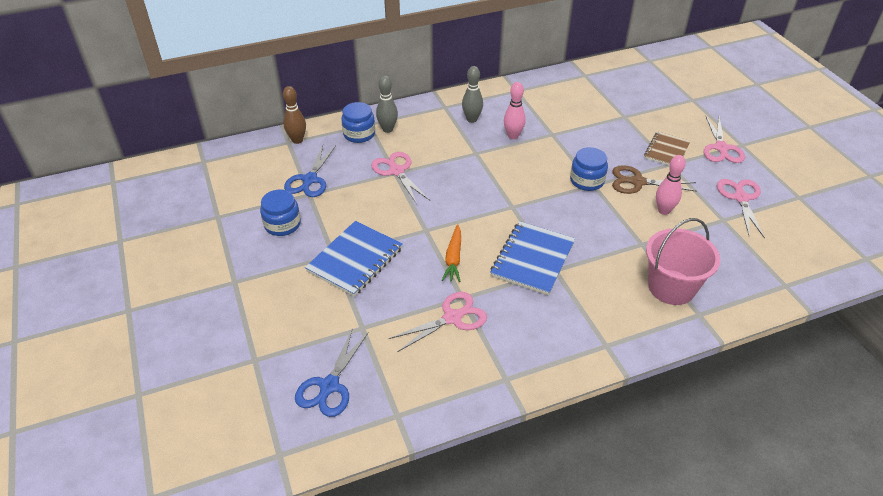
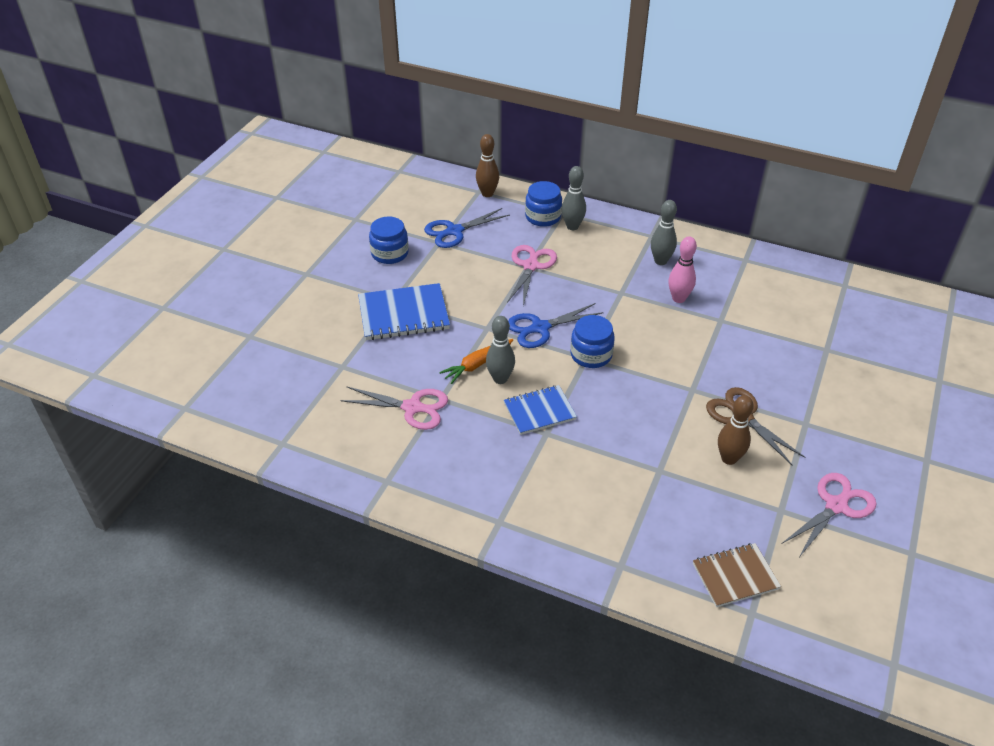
camera: 45 degrees right, 0 degrees up
blue scissors [295,328,368,417] -> blue scissors moved to [508,303,604,348]
blue notebook [490,221,575,296] -> blue notebook [504,385,577,435], size x0.65
blue jar [570,147,608,191] -> blue jar moved to [571,315,615,368]
brown notebook [644,131,690,166] -> brown notebook moved to [693,543,781,607]
pink bucket [646,218,720,305] -> none
pink bowling pin [656,155,686,215] -> brown bowling pin [718,395,754,465]
pink scissors [704,115,745,163] -> none
none -> grey bowling pin [486,316,515,384]

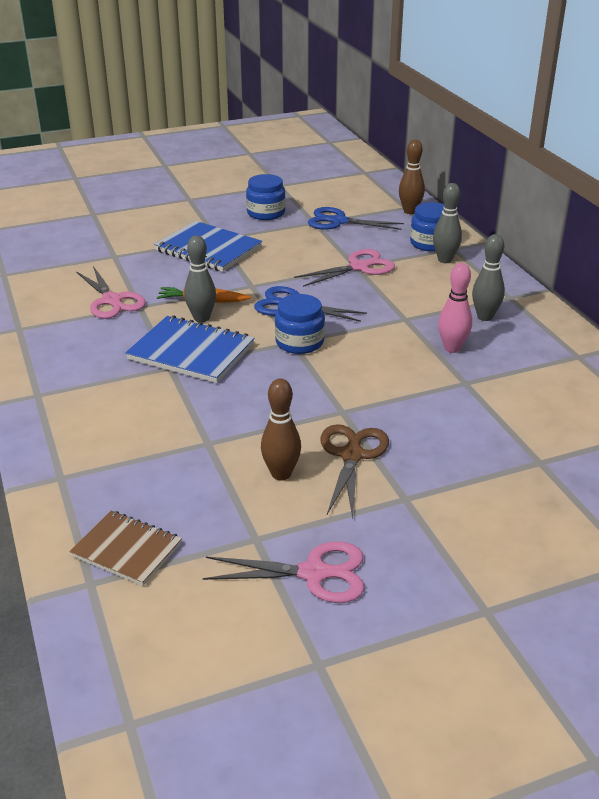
camera: 45 degrees right, 10 degrees down
blue notebook [504,385,577,435] -> blue notebook [125,315,255,383], size x1.53

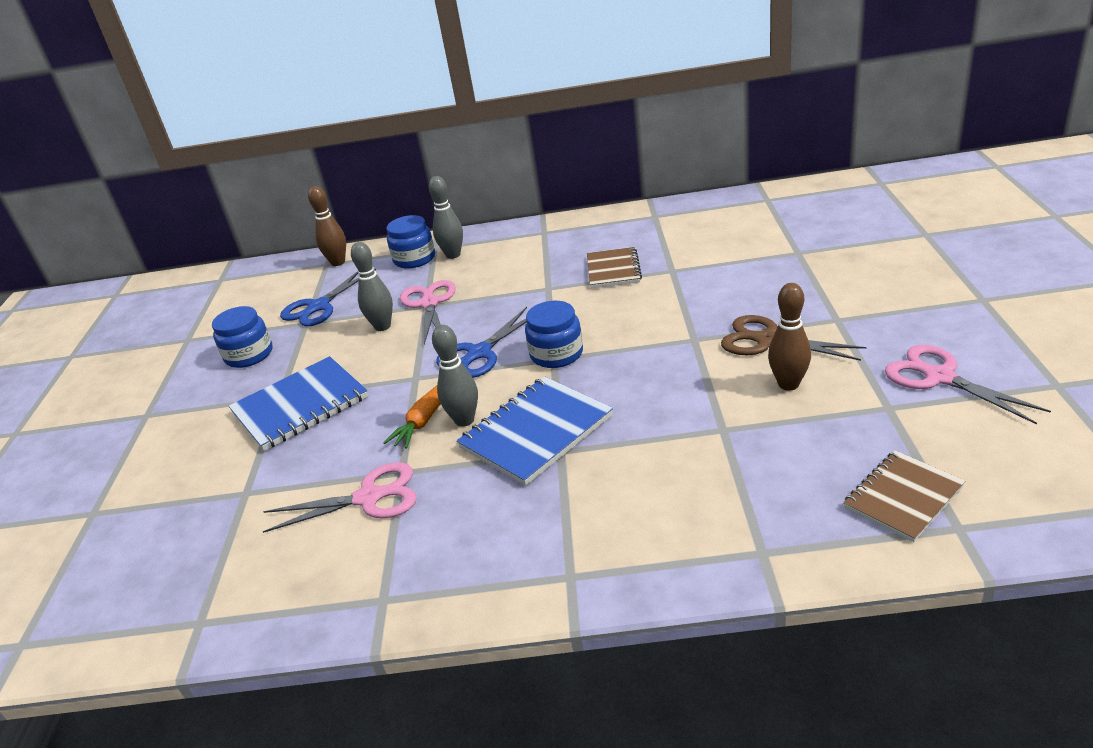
camera: 65 degrees left, 0 degrees up
pink scissors [203,541,364,603] -> pink scissors turned 60 degrees counterclockwise [885,345,1051,424]
pink bowling pin [438,263,472,353] -> brown notebook [587,247,642,288]
grey bowling pin [472,234,505,321] -> grey bowling pin moved to [351,242,393,331]

